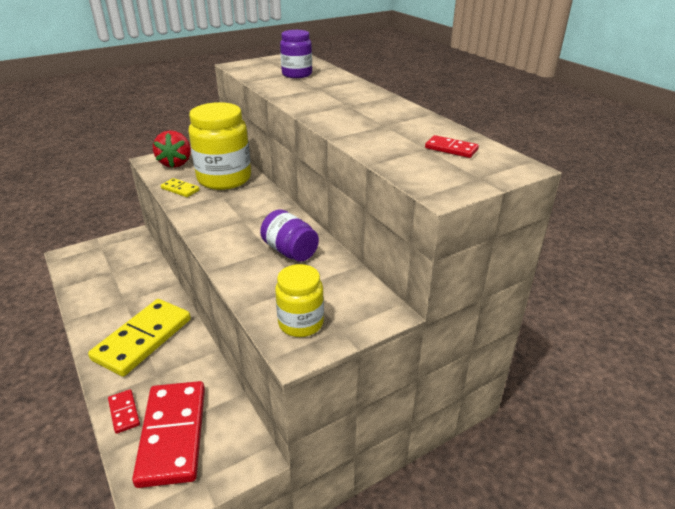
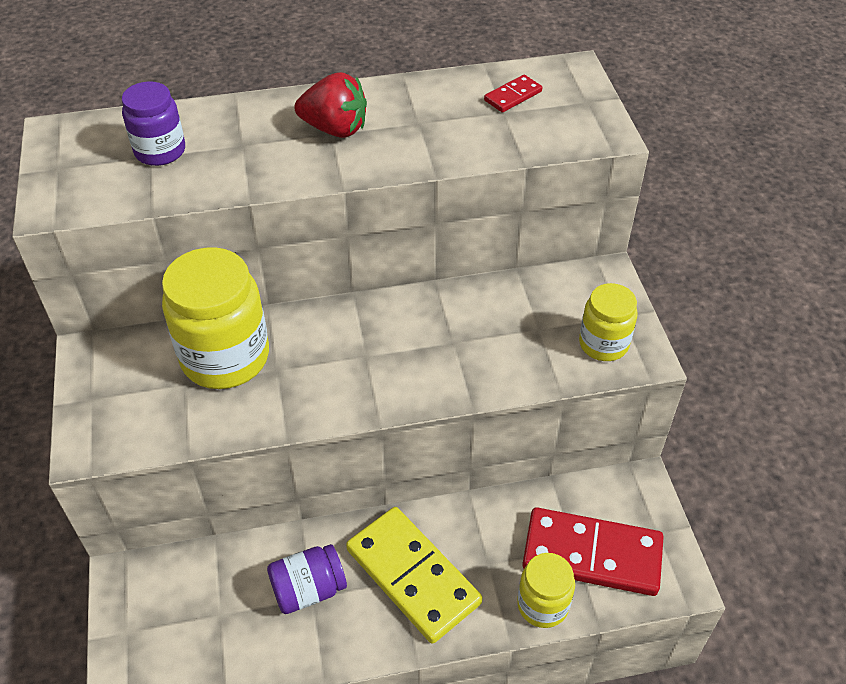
camera: 70 degrees left, 15 degrees up
red domino [108,389,140,434] -> yellow jar [517,553,575,628]
red strawberry [153,130,191,168] -> red strawberry moved to [294,72,367,138]
yellow domino [161,178,200,197] -> none
purple jar [260,209,319,262] -> purple jar moved to [267,544,347,614]

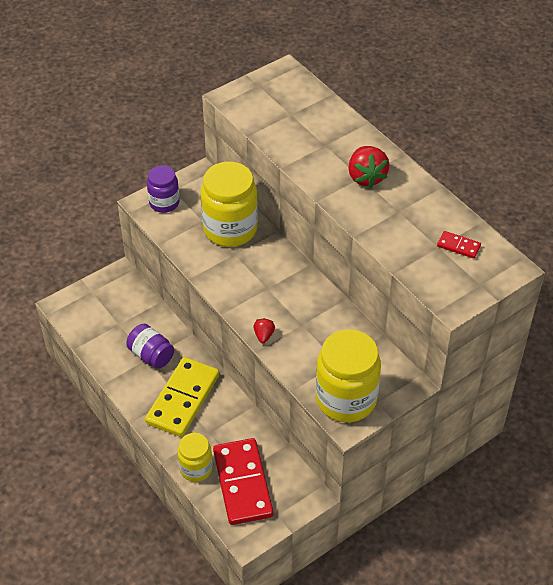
camera: 65 degrees right, 0 degrees up
purple jar [122,81,185,166] -> purple jar moved to [147,165,180,213]
yellow jar [579,283,638,361] -> yellow jar [316,329,381,422], size x1.75
none -> red strawberry [253,318,275,343]

